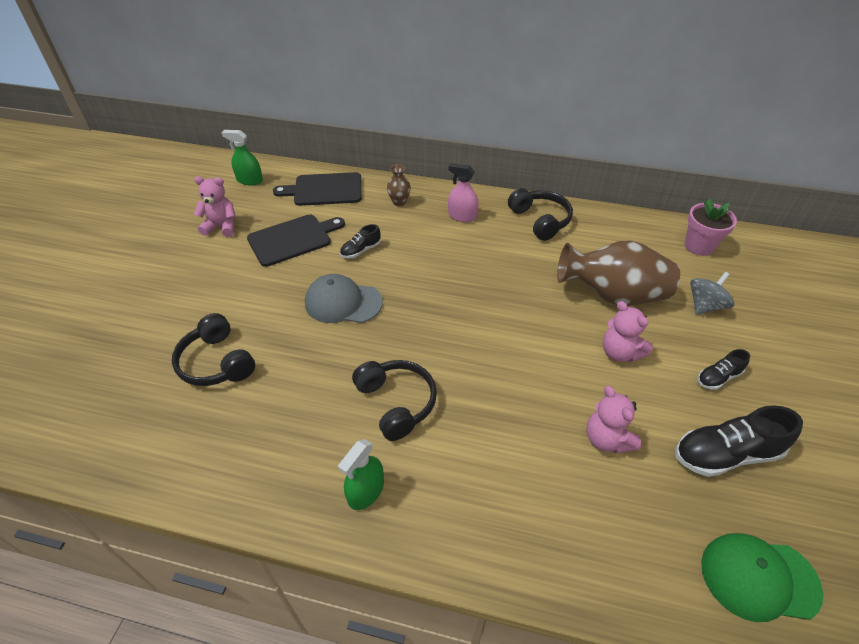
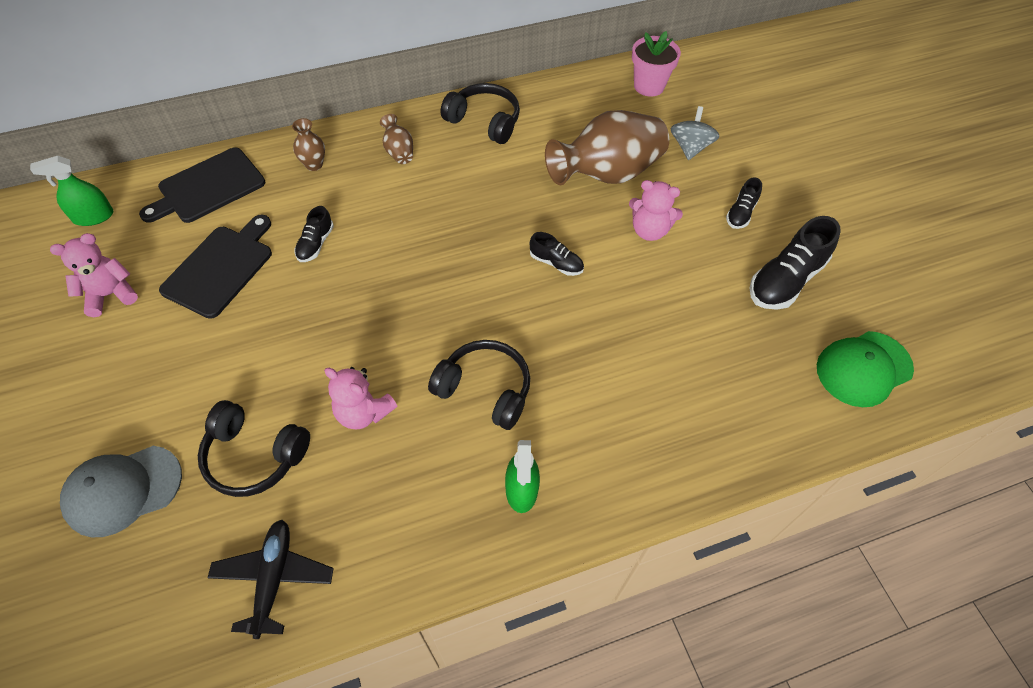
camera: 35 degrees left, 10 degrees up
grey cap [305,274,383,323] -> grey cap moved to [60,446,182,537]
pink spray bottle [448,163,479,222] -> brown vase [380,114,413,164]
pink teddy bear [586,386,641,453] -> pink teddy bear moved to [324,367,397,430]
none -> black plane [208,520,334,639]
none -> black shoe [530,232,584,276]

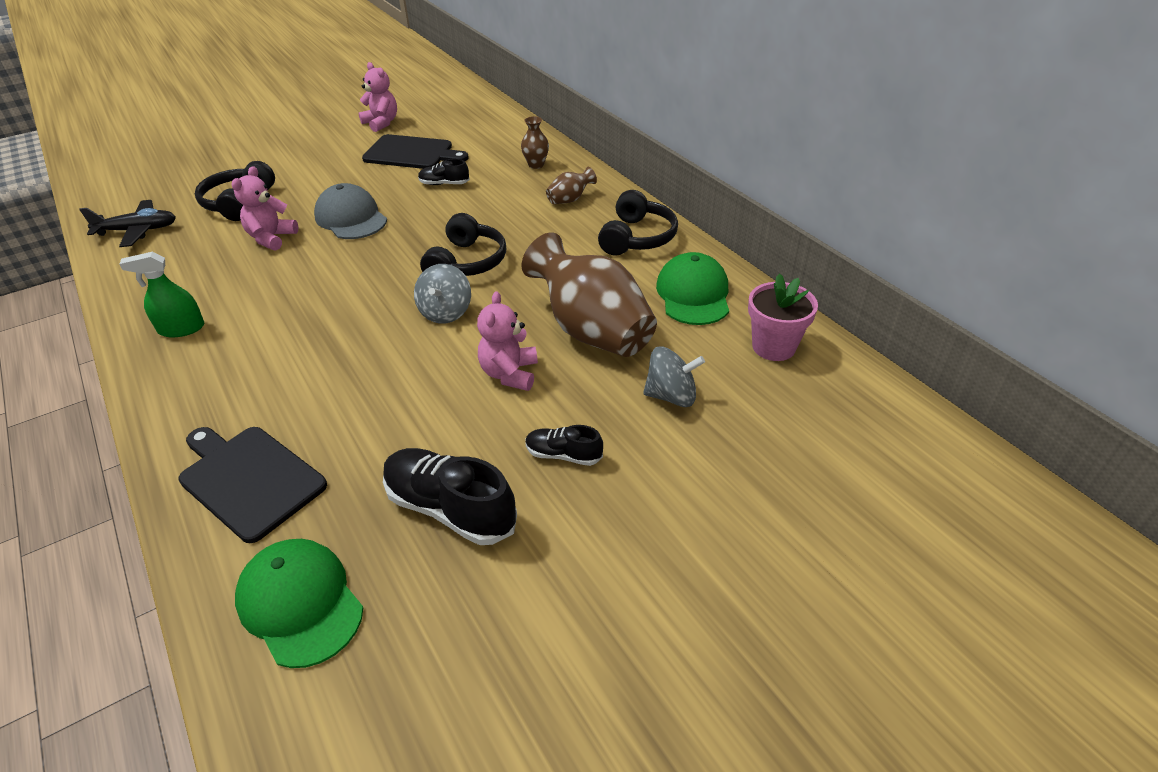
camera: 80 degrees right, 15 degrees down
green spray bottle [30,156,113,226] -> none
grey cap [60,446,182,537] -> grey cap moved to [314,183,387,239]
black cutting board [139,147,265,223] -> black cutting board moved to [178,427,327,543]
black headphones [428,340,530,430] -> black headphones moved to [420,213,506,276]
black shoe [530,232,584,276] -> grey spinning top [414,264,471,324]
none -> green cap [656,252,729,325]

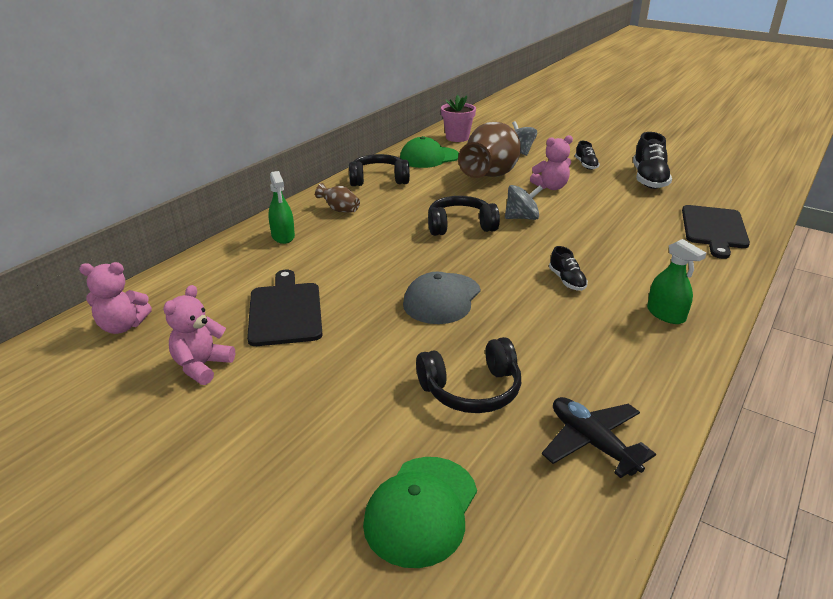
camera: 115 degrees left, 10 degrees down
pink teddy bear [232,166,299,250] -> pink teddy bear moved to [79,262,152,334]
green cap [235,539,363,668] -> green cap moved to [363,457,477,568]
black shoe [418,159,470,185] -> black shoe moved to [549,246,588,291]
brown vase [521,116,549,169] -> green spray bottle [268,171,295,244]

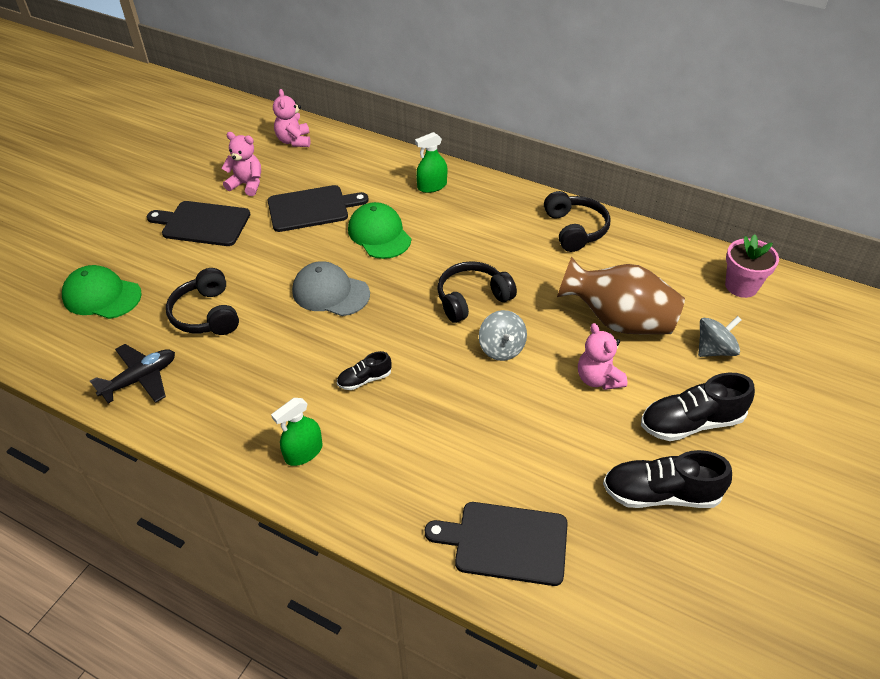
camera: 85 degrees right, 15 degrees up
brown vase [315,183,360,212] -> none
green cap [400,136,459,168] -> green cap moved to [348,202,411,259]
black headphones [428,196,500,236] -> black headphones turned 105 degrees counterclockwise [437,261,517,323]
black shoe [575,141,600,170] -> black shoe [641,373,755,441], size x1.85
none -> black cutting board [147,201,250,246]

